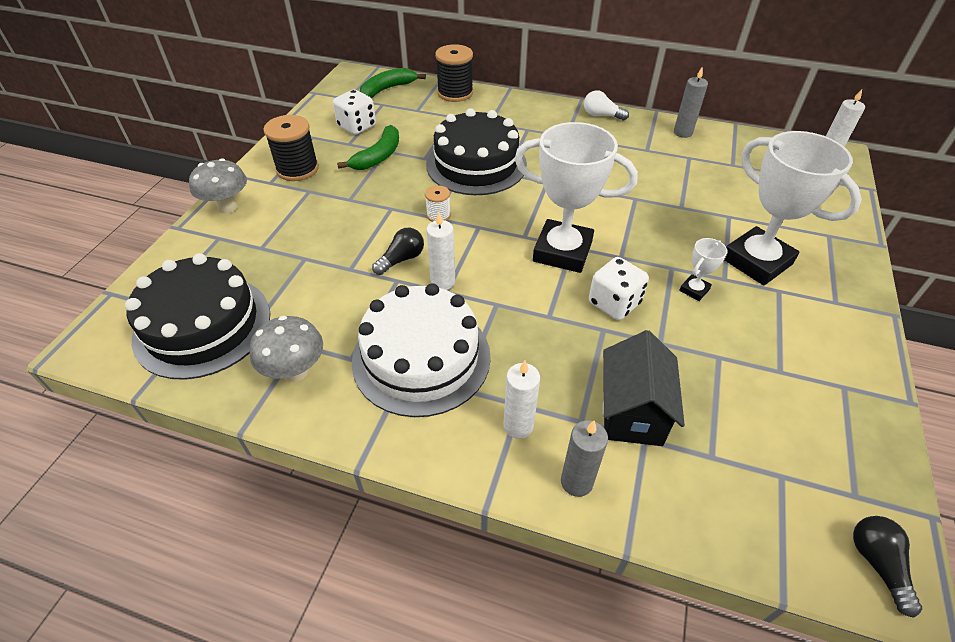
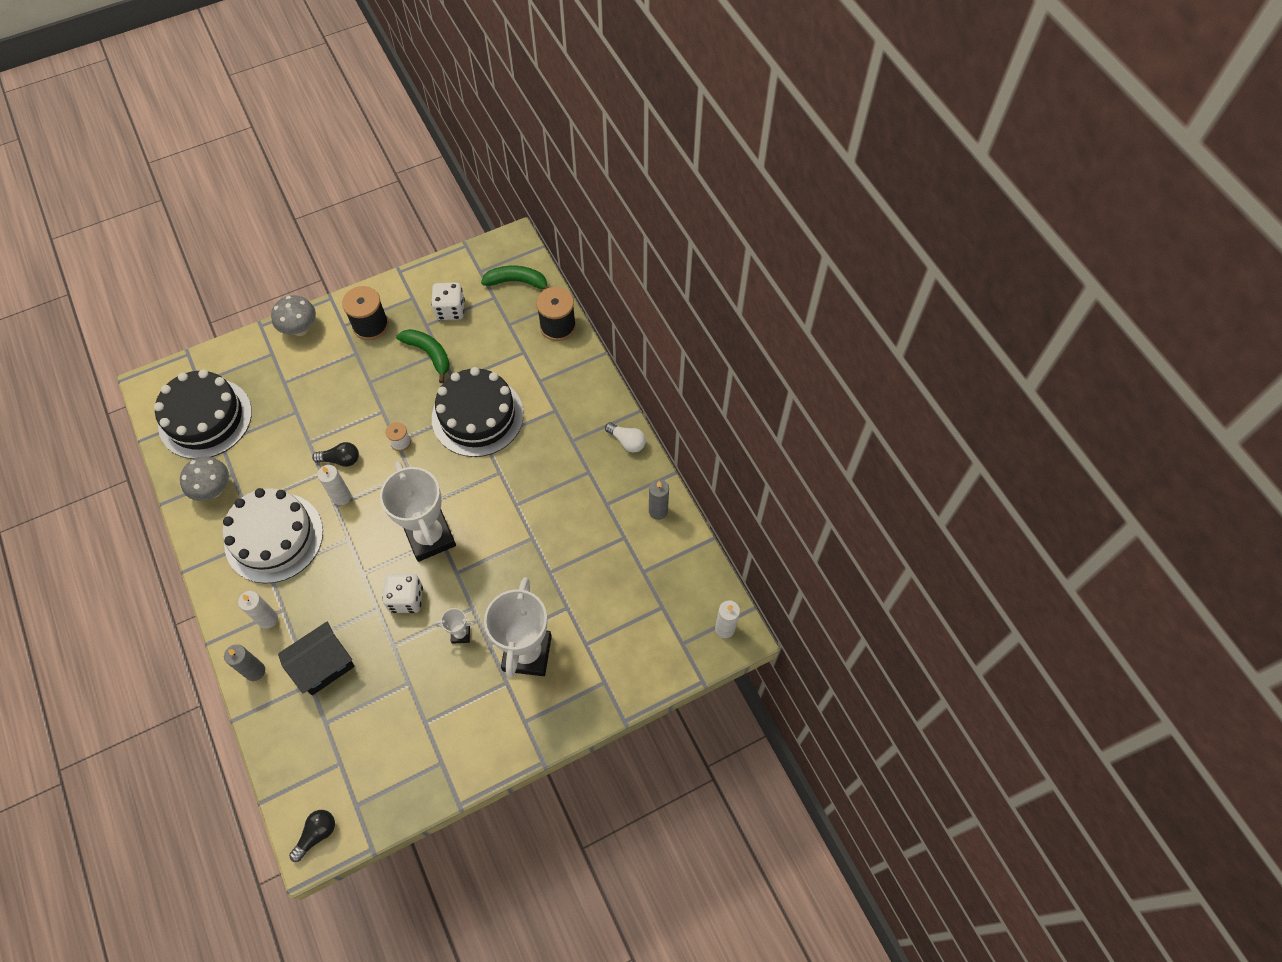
camera: 45 degrees right, 15 degrees up
green banana [337,125,399,170] -> green banana turned 120 degrees counterclockwise [396,329,450,383]
white light bulb [584,90,629,120] -> white light bulb turned 150 degrees clockwise [605,422,646,453]

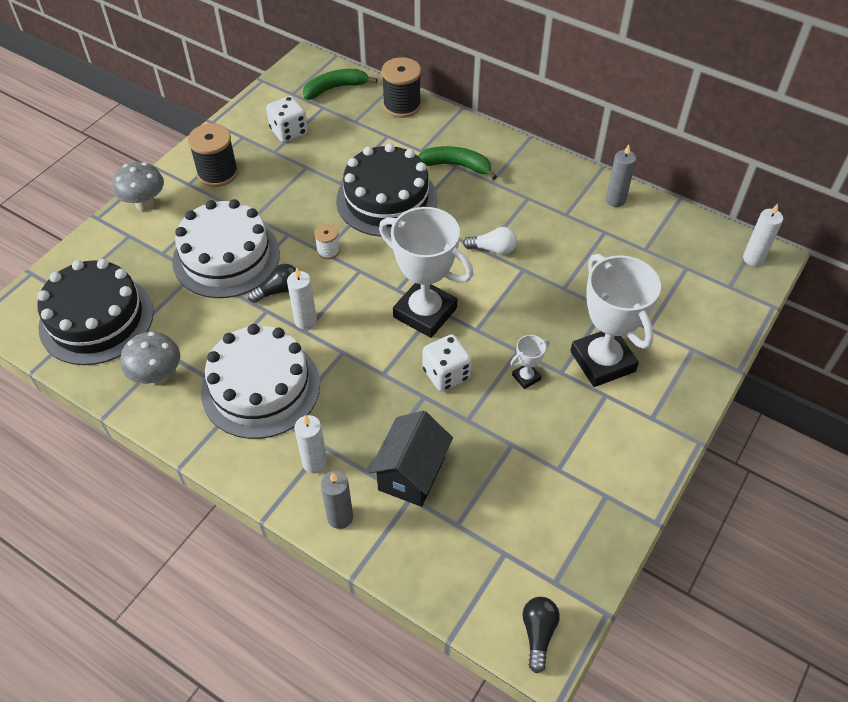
camera: 30 degrees left, 10 degrees down
green banana [396,329,450,383] -> green banana moved to [418,146,497,180]
white light bulb [605,422,646,453] -> white light bulb moved to [463,227,517,255]
none -> white cake [172,199,280,298]

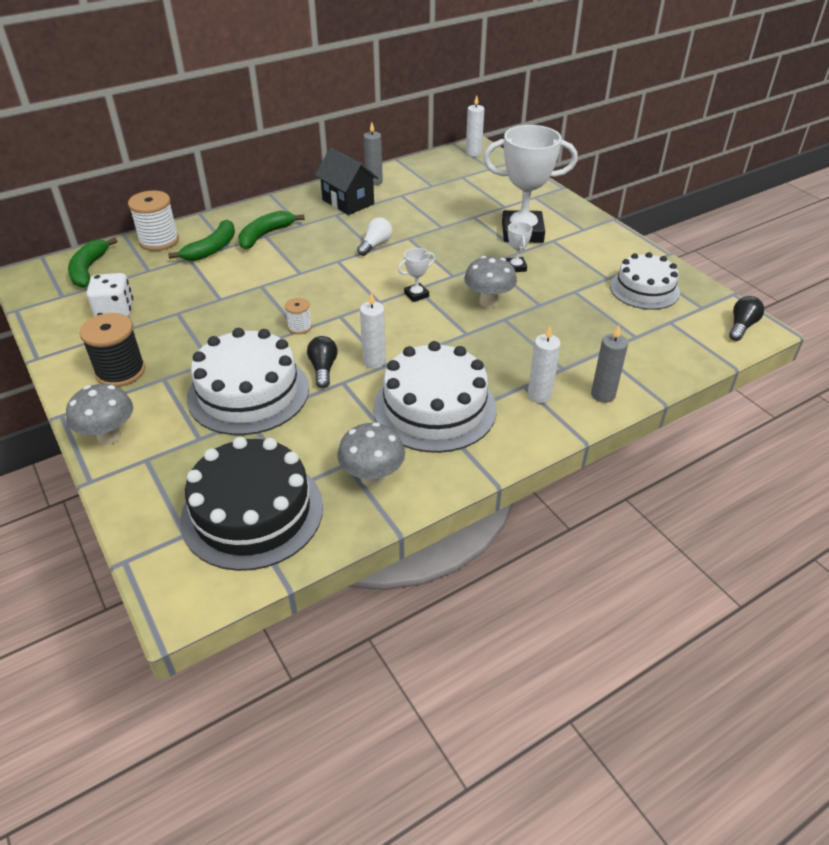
camera: 65 degrees left, 10 degrees down
black cake [336,143,437,237] -> none
black house [369,411,453,507] -> black house moved to [315,148,379,215]
white trophy [379,207,474,338] -> white trophy [398,248,435,302], size x0.43
black spool [382,57,421,118] -> white spool [128,190,179,251]
white dice [422,334,472,391] -> grey mushroom [464,256,517,308]
black light bulb [522,597,560,673] -> black light bulb turned 90 degrees clockwise [729,296,764,341]
none -> green banana [168,220,235,261]
none -> white cake [610,252,680,310]

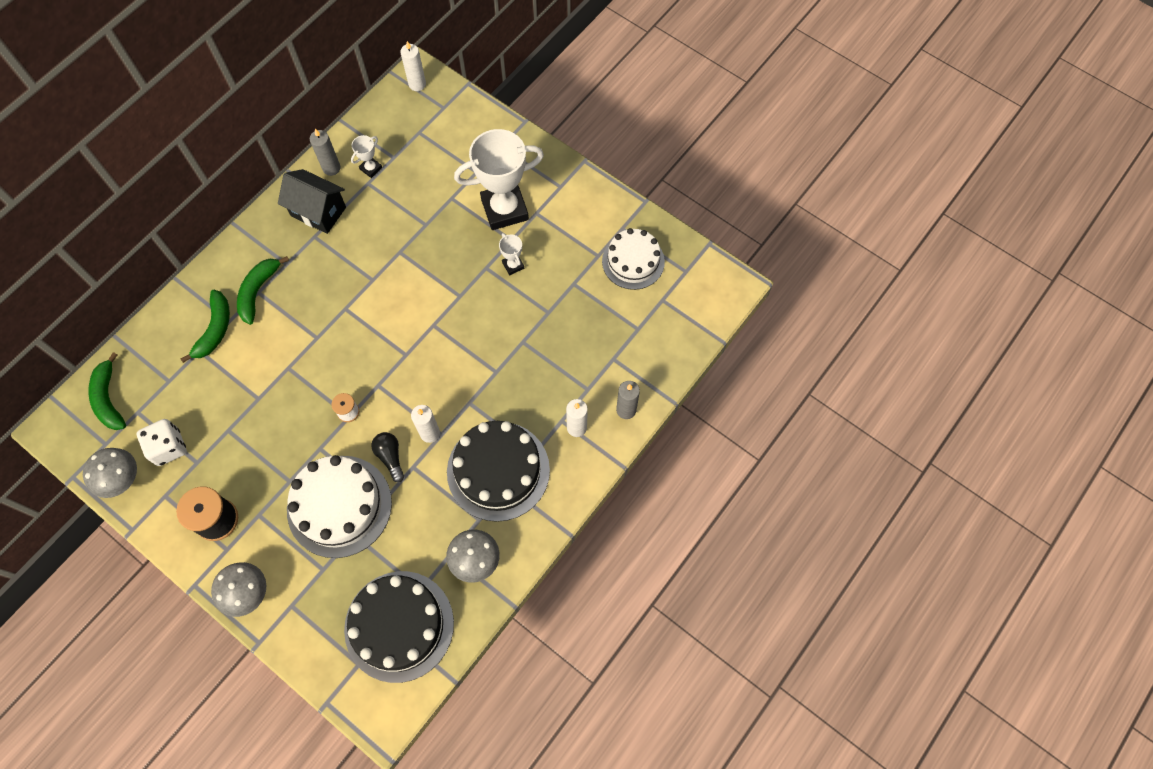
camera: 20 degrees left, 25 degrees up
white spool [128,190,179,251] -> none
white light bulb [357,218,392,256] -> none
white cake [373,341,497,453] -> black cake [447,421,550,522]
white trophy [398,248,435,302] -> white trophy moved to [351,135,382,178]
grey mushroom [464,256,517,308] -> grey mushroom moved to [83,448,137,498]
black light bulb [729,296,764,341] -> none

